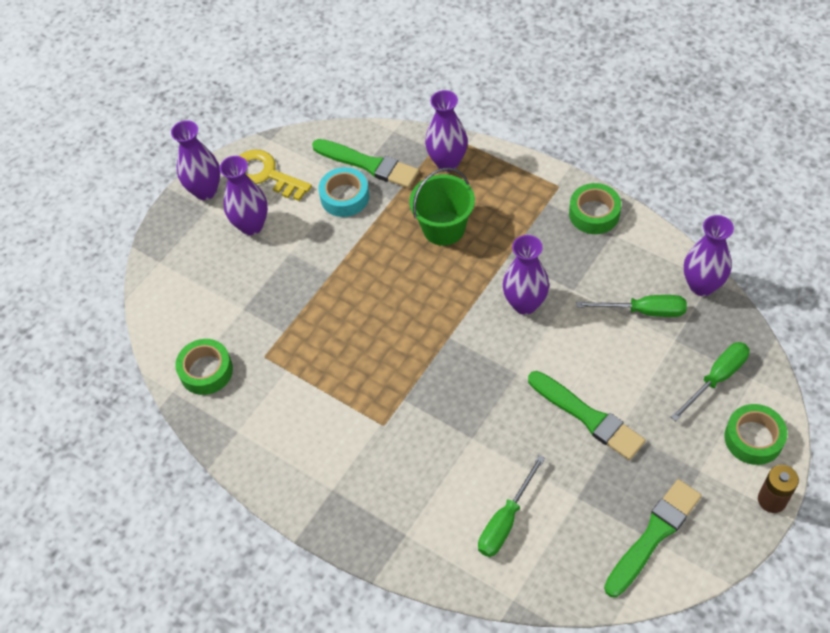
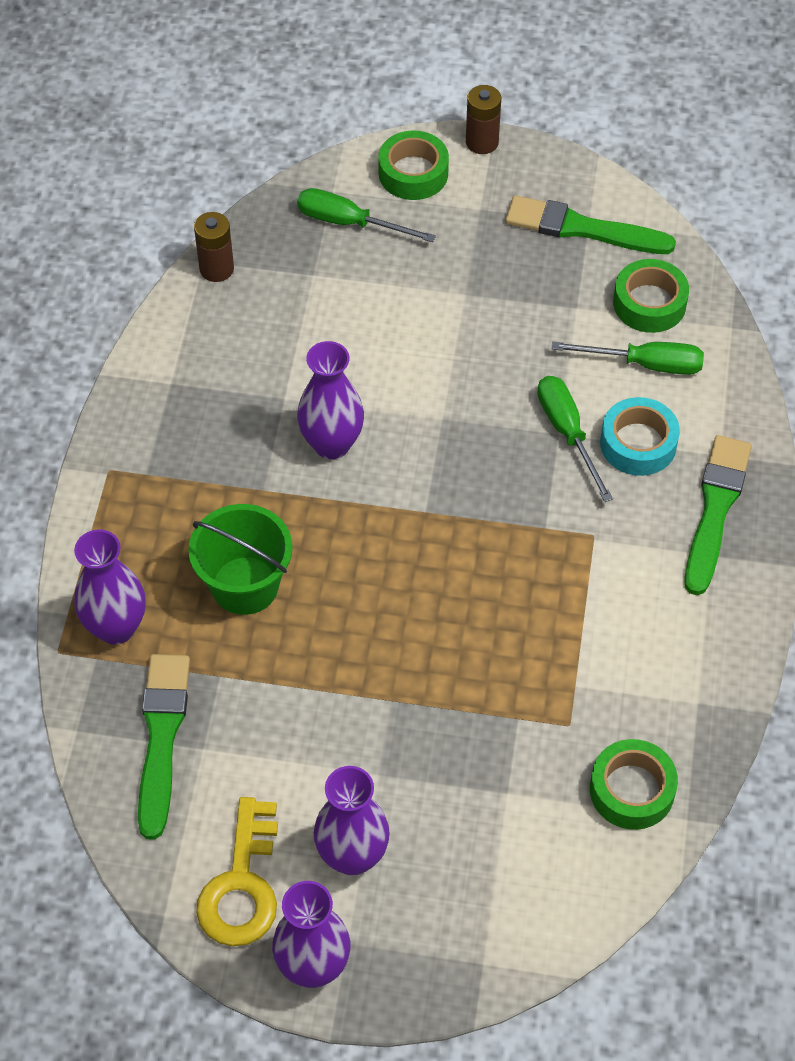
camera: 120 degrees left, 0 degrees up
turquoise tape [318,167,369,217] -> turquoise tape moved to [600,397,680,476]
green brush [528,371,646,460] -> green brush moved to [684,435,752,595]
green tape [569,183,621,234] -> green tape moved to [613,259,689,333]
green screwdriver [576,295,687,317] -> green screwdriver moved to [537,376,613,502]
purple vase [684,215,734,296] -> brown battery [194,212,234,282]

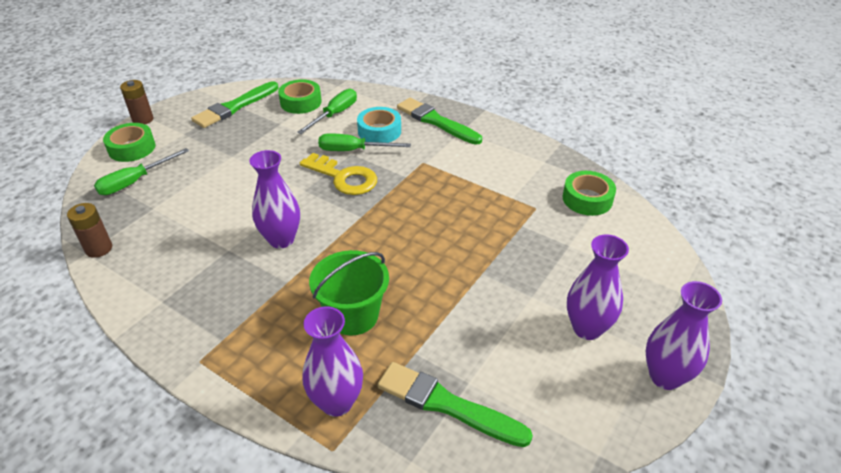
camera: 65 degrees left, 15 degrees down
yellow key [196,797,278,946] -> yellow key moved to [300,153,377,195]

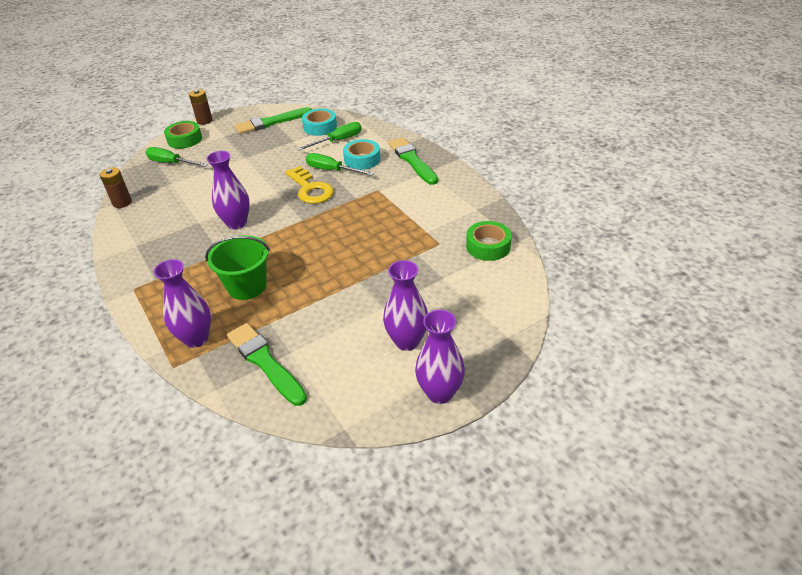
camera: 25 degrees right, 0 degrees up
green screwdriver [94,148,189,195] -> green screwdriver turned 45 degrees clockwise [146,147,208,167]
green tape [278,79,322,114] -> turquoise tape [302,108,337,136]

